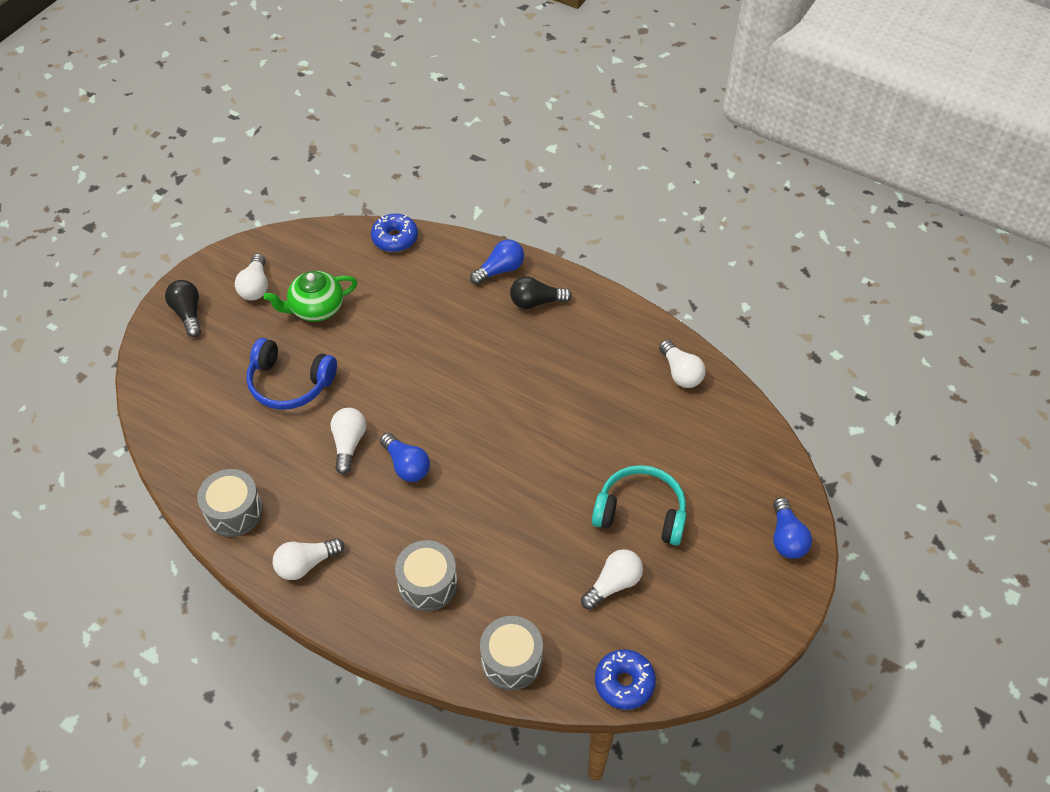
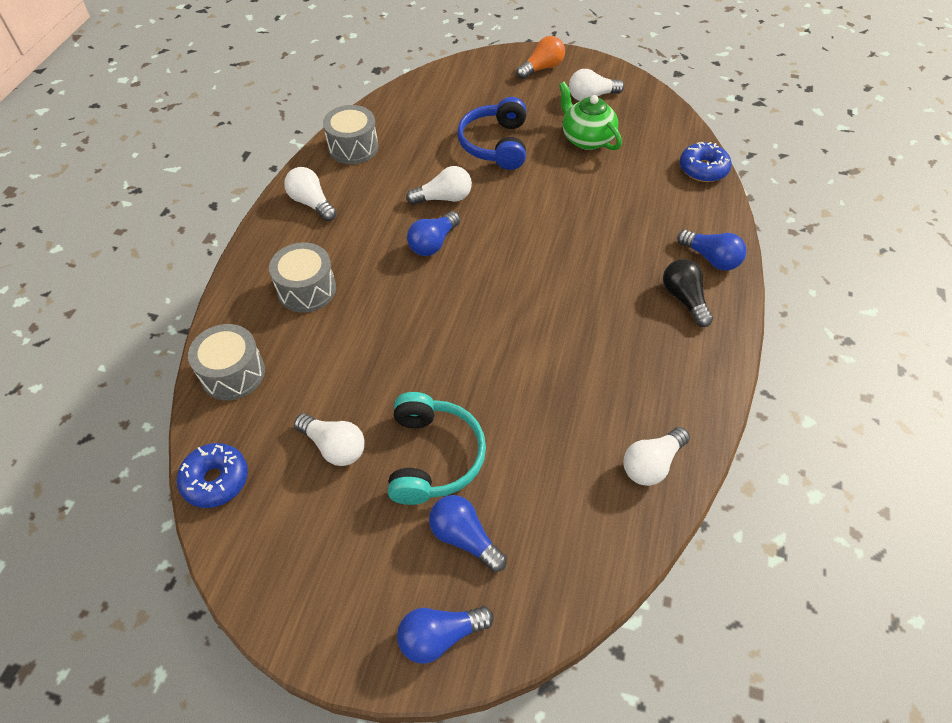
camera: 75 degrees right, 0 degrees up
black light bulb [165,280,201,337] -> orange light bulb [517,36,565,79]
none -> blue light bulb [429,495,507,572]

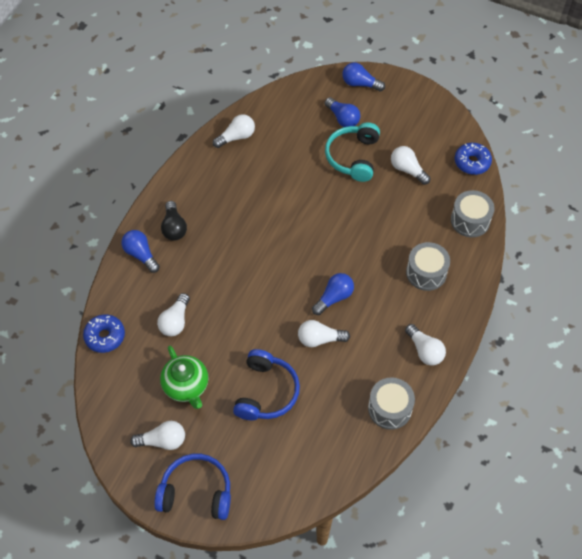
camera: 170 degrees left, 5 degrees up
blue light bulb [397,606,494,664] -> blue light bulb turned 150 degrees counterclockwise [342,62,385,91]
orange light bulb [517,36,565,79] -> blue headphones [154,454,231,520]
none -> white light bulb [157,293,190,336]

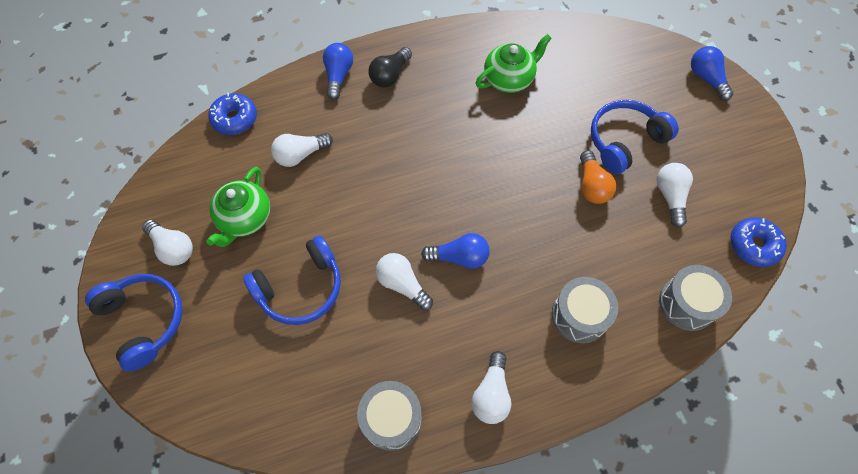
camera: 45 degrees right, 5 degrees up
white light bulb [213,114,255,148] -> none
blue light bulb [325,97,360,127] -> none
turquoise headphones [325,123,380,182] -> blue headphones [591,100,679,174]
none -> green teapot [476,34,552,93]
none -> orange light bulb [580,150,616,204]

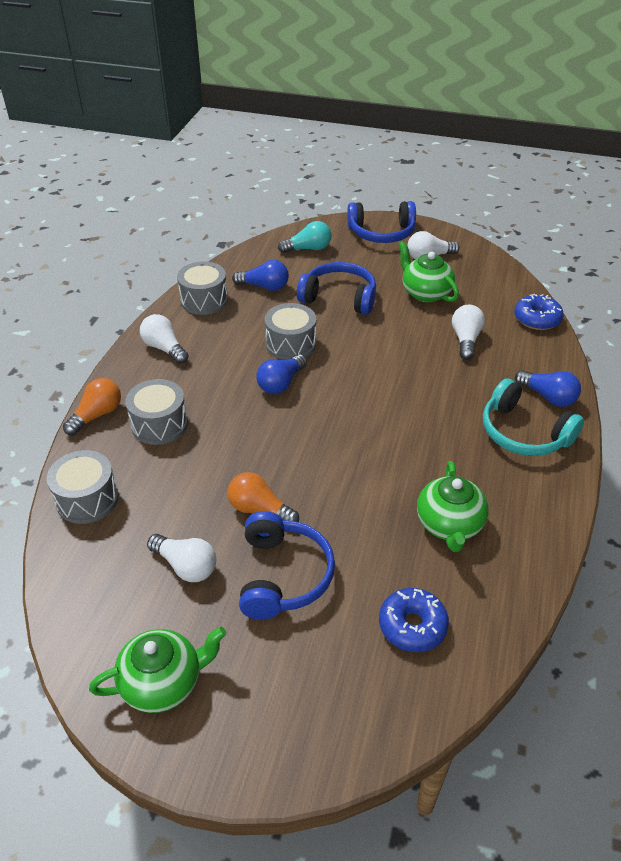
camera: 125 degrees right, 20 degrees down
blue headphones [243,235,341,325] -> blue headphones turned 105 degrees clockwise [297,262,376,315]
black light bulb [369,47,412,88] -> turquoise headphones [483,378,584,456]
white light bulb [376,253,433,310] -> grey drum [265,303,316,360]
blue light bulb [691,46,733,101] -> blue light bulb moved to [232,260,289,291]
blue donut [730,217,787,267] -> blue donut moved to [379,588,449,652]
none -> orange light bulb [63,378,121,436]
none -> green teapot [89,627,226,713]
none -> turquoise light bulb [278,221,331,253]

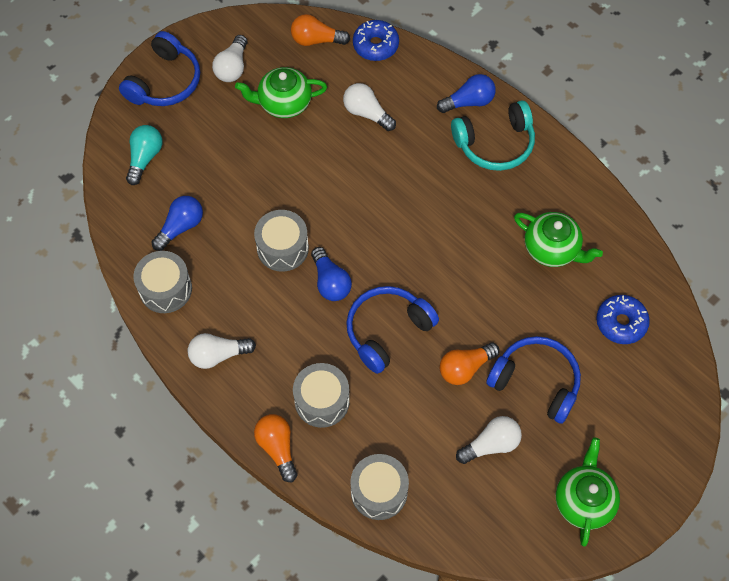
camera: 60 degrees left, 20 degrees up
blue headphones [297,262,376,315] -> blue headphones moved to [346,286,439,374]
none -> orange light bulb [291,14,350,46]

